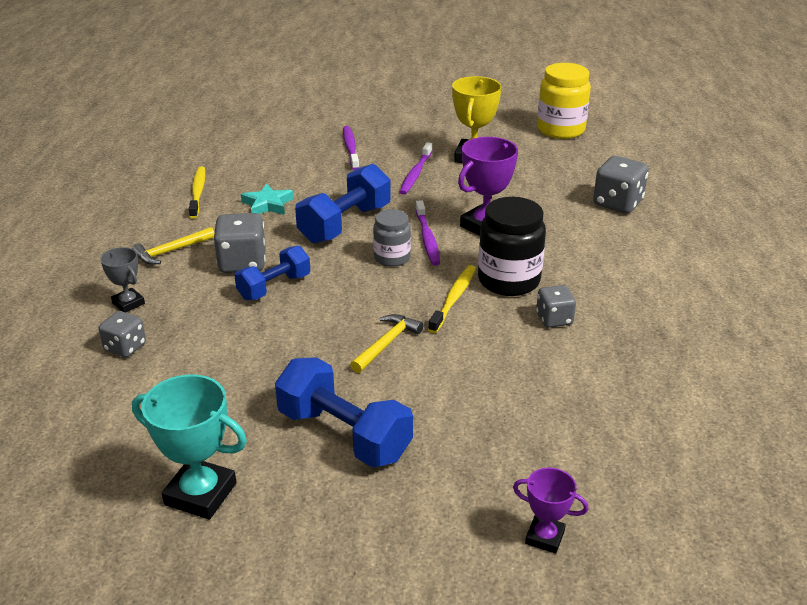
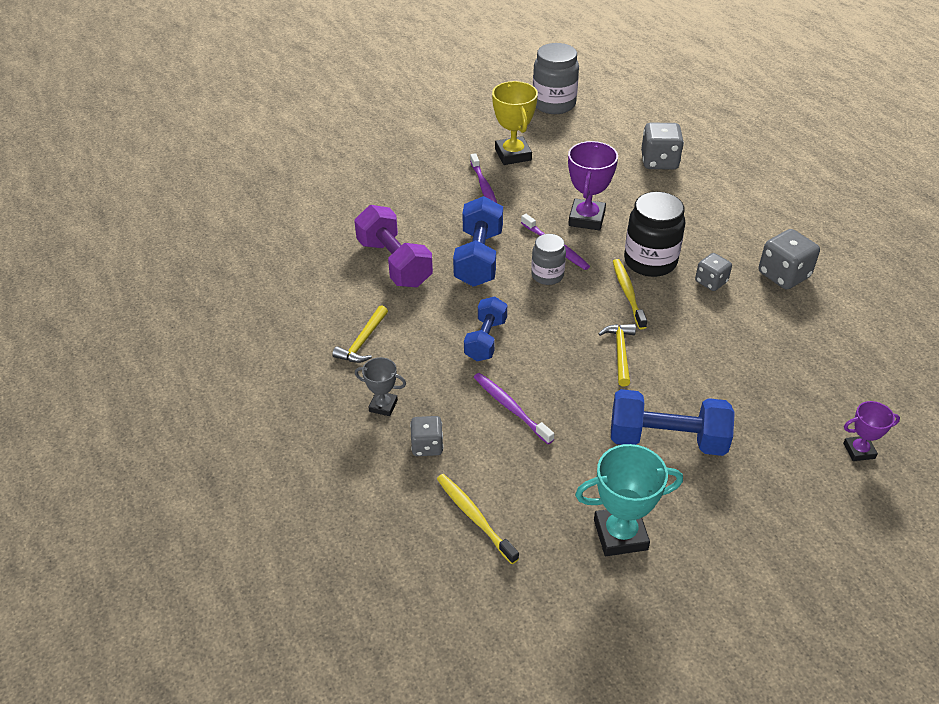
camera: 30 degrees left, 10 degrees up
yellow toothbrush [189,166,205,219] -> yellow toothbrush moved to [437,474,519,564]
grey dice [213,213,266,273] -> grey dice moved to [759,229,820,289]
turquoise star [241,183,294,215] -> purple dumbbell [354,205,433,287]
purple toothbrush [343,126,359,170] -> purple toothbrush moved to [474,373,554,444]
yellow jar [537,63,591,139] -> grey jar [533,43,579,114]

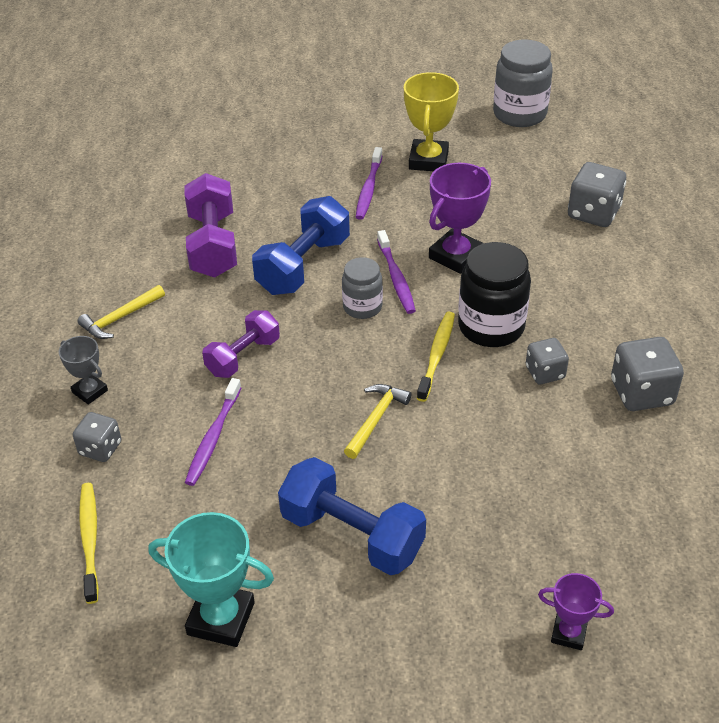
camera: 25 degrees right, 0 degrees up
blue dumbbell [464,296,507,361] -> purple dumbbell [202,310,280,378]
purple toothbrush [474,373,554,444] -> purple toothbrush turned 150 degrees counterclockwise [185,378,241,486]

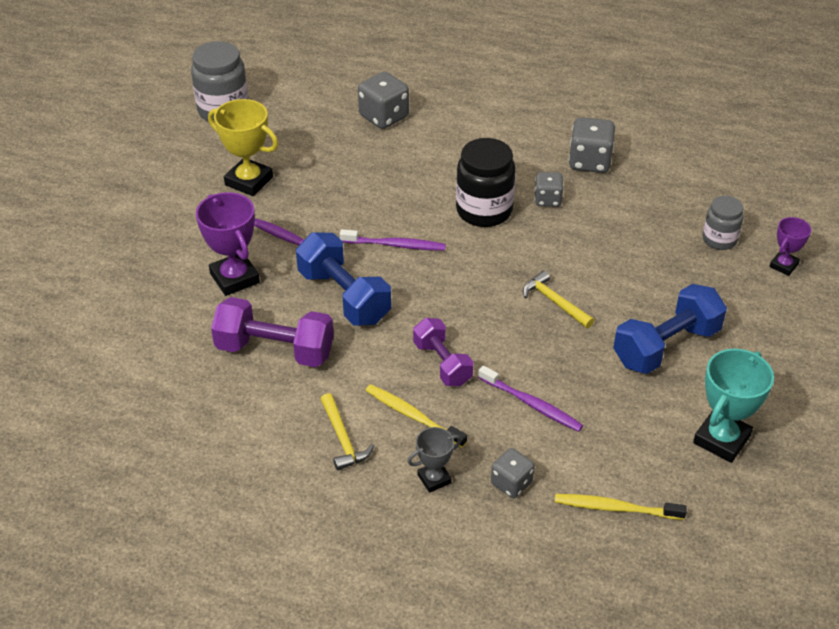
camera: 70 degrees left, 0 degrees up
grey jar [342,257,383,319] -> grey jar moved to [703,196,744,250]
yellow toothbrush [417,312,455,402] -> yellow toothbrush moved to [365,384,467,448]
purple trophy [429,163,491,274] -> purple trophy moved to [196,192,260,296]

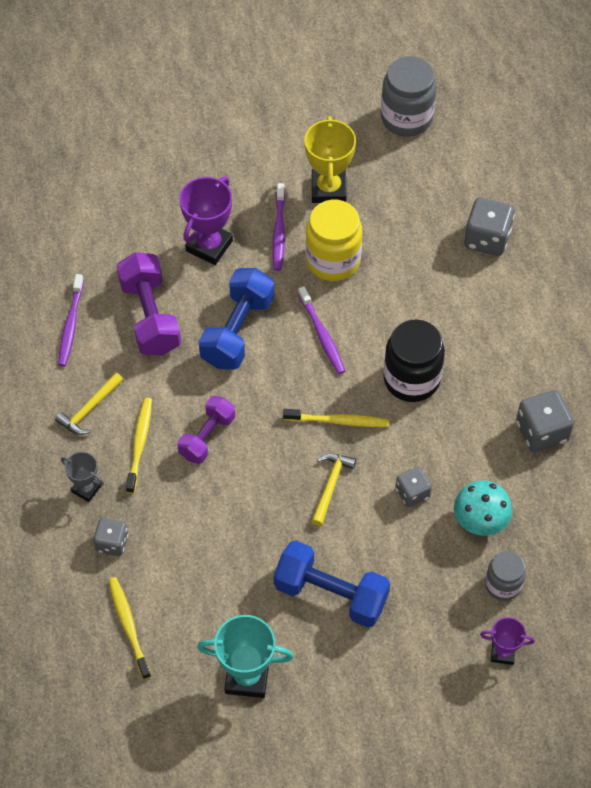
camera: 60 degrees right, 15 degrees up
purple toothbrush [478,365,583,432] -> purple toothbrush moved to [58,274,84,367]
grey dice [534,172,564,207] -> grey dice moved to [395,467,432,507]
none -> yellow toothbrush [283,409,389,427]
none -> yellow jar [305,200,362,281]
none -> turquoise mushroom [454,480,512,536]

